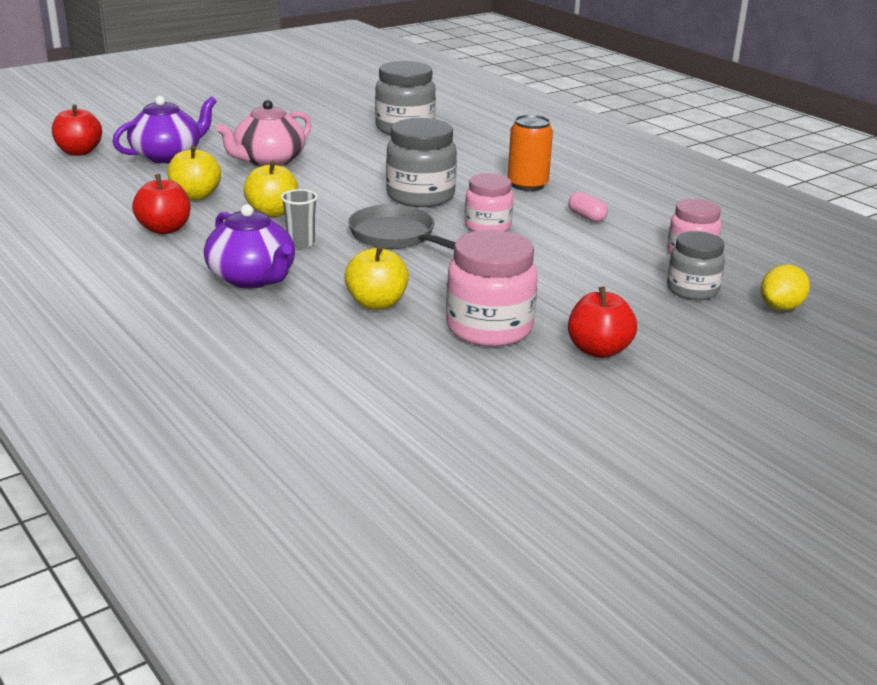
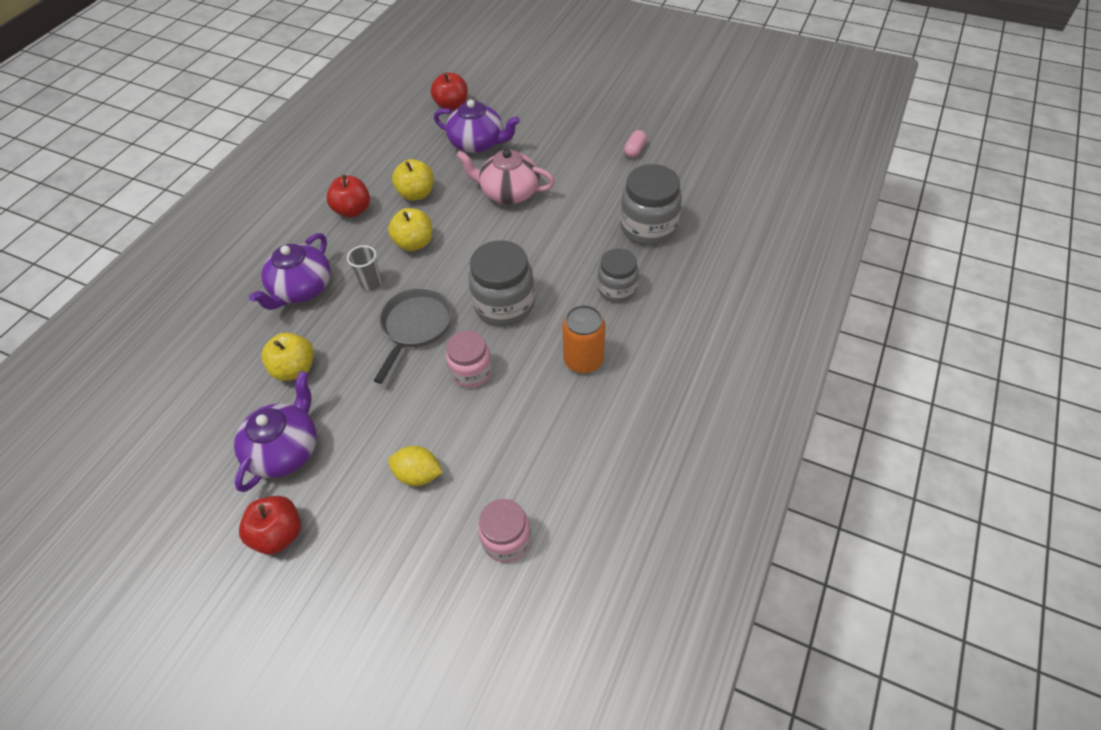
camera: 65 degrees right, 25 degrees up
pink jar [446,230,538,347] -> purple teapot [234,371,317,492]
pink capsule [568,192,608,222] -> pink capsule moved to [624,130,647,158]
grey jar [667,231,725,300] -> grey jar moved to [597,248,639,303]
yellow lemon [760,265,810,311] -> yellow lemon moved to [388,446,443,486]

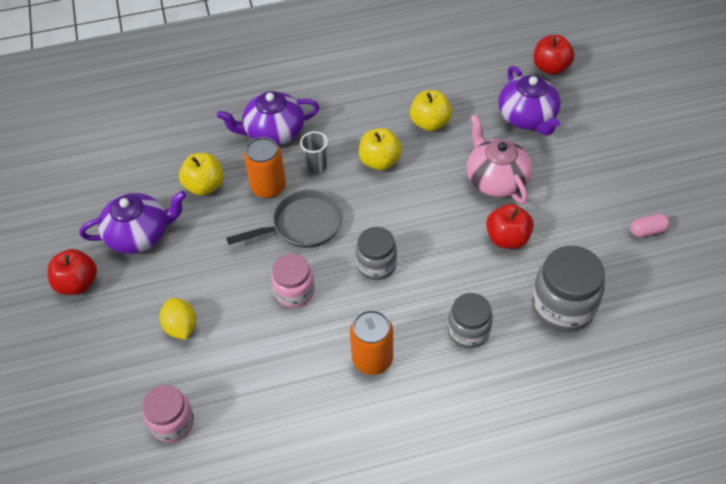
camera: 50 degrees right, 0 degrees up
red apple [327,175,370,218] -> red apple moved to [486,204,534,249]
grey jar [468,240,535,326] -> grey jar [356,227,397,280], size x0.65
none -> orange can [244,137,286,198]

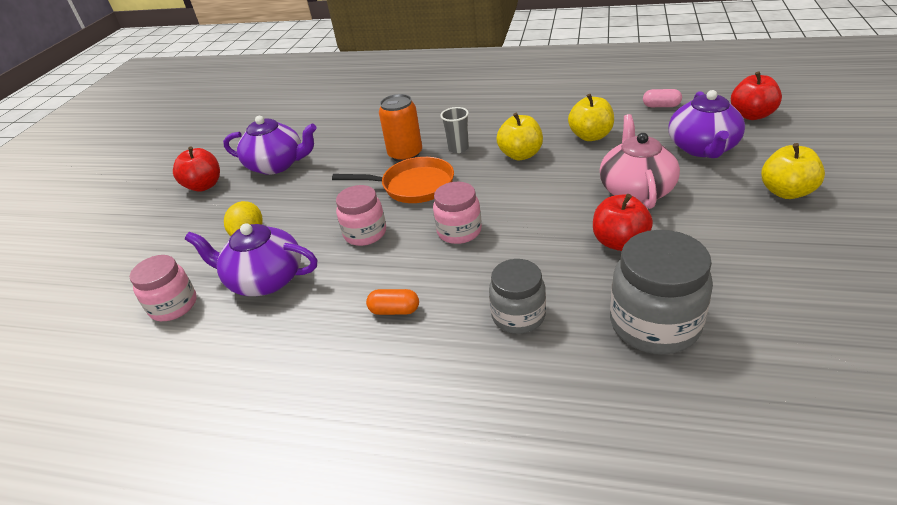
camera: 30 degrees right, 15 degrees down
yellow apple [179,153,224,196] -> yellow apple moved to [761,143,825,199]
purple teapot [217,91,319,145] -> purple teapot moved to [185,223,317,296]
grey pan [226,189,342,248] -> orange pan [332,157,454,203]
orange can [350,310,393,375] -> orange capsule [366,289,419,315]
grey jar [356,227,397,280] -> pink jar [433,182,482,244]
pink capsule [630,214,670,238] -> pink capsule moved to [643,89,682,107]

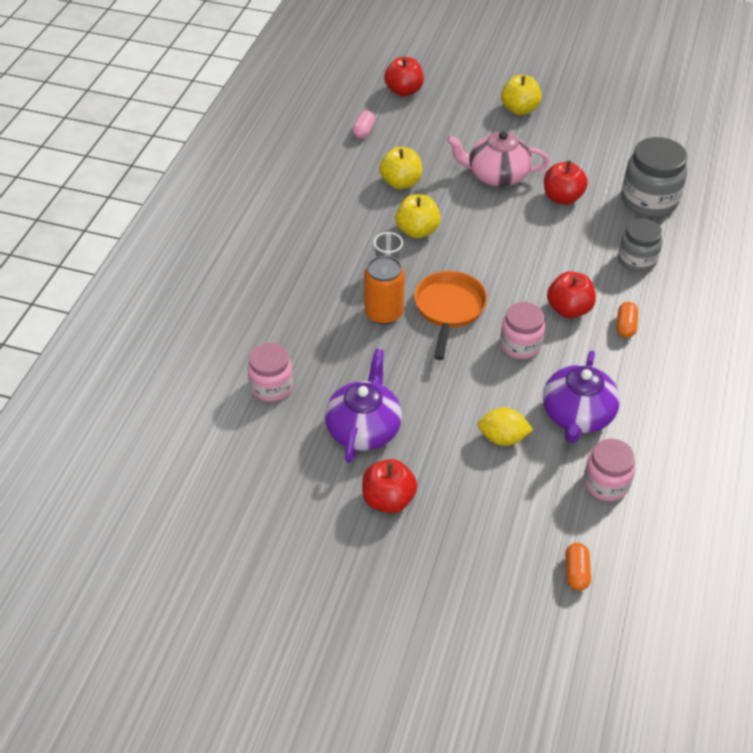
camera: 90 degrees left, 10 degrees up
pink jar [433,182,482,244] -> pink jar moved to [248,343,293,401]
purple teapot [669,90,745,158] -> none
none -> red apple [547,271,596,318]
none -> orange capsule [565,543,591,591]

